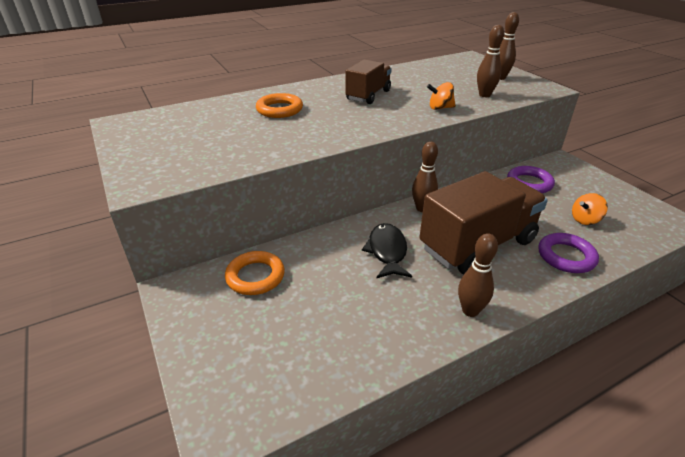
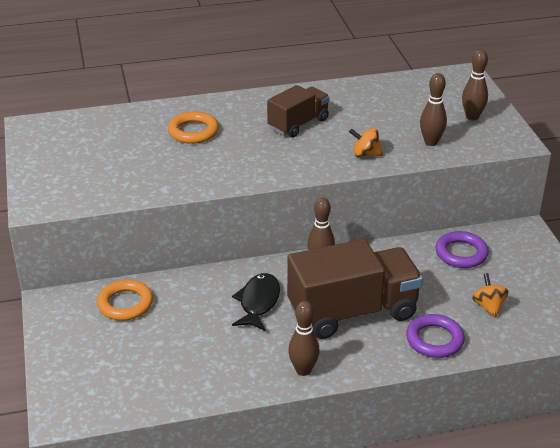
camera: 15 degrees right, 0 degrees up
orange spinning top [572,193,608,225] -> orange spinning top turned 90 degrees clockwise [472,273,509,317]

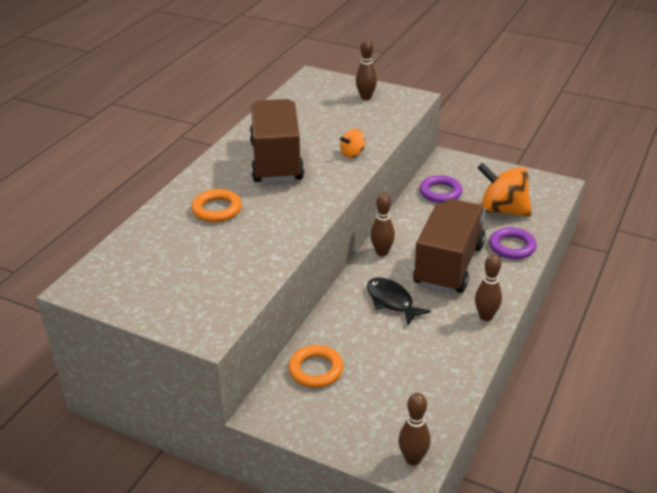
camera: 50 degrees left, 0 degrees up
brown truck [267,85,330,138] -> brown truck [249,99,304,183], size x1.74
brown bowling pin [420,73,447,146] -> brown bowling pin moved to [399,393,431,465]
orange spinning top [472,273,509,317] -> orange spinning top [477,163,532,217], size x2.03

